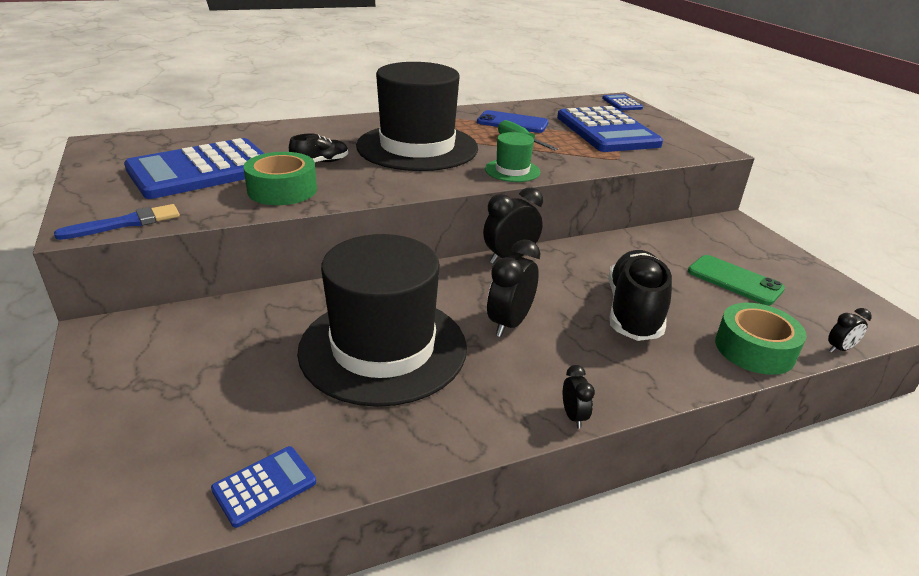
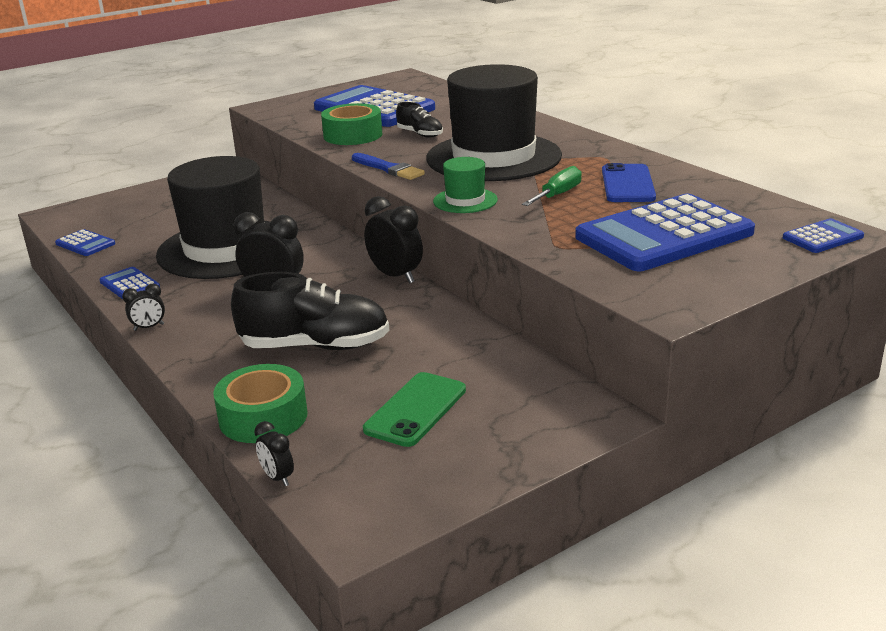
camera: 80 degrees right, 5 degrees down
blue brush [54,204,180,240] -> blue brush moved to [352,153,425,180]
none -> blue calculator [99,267,160,299]

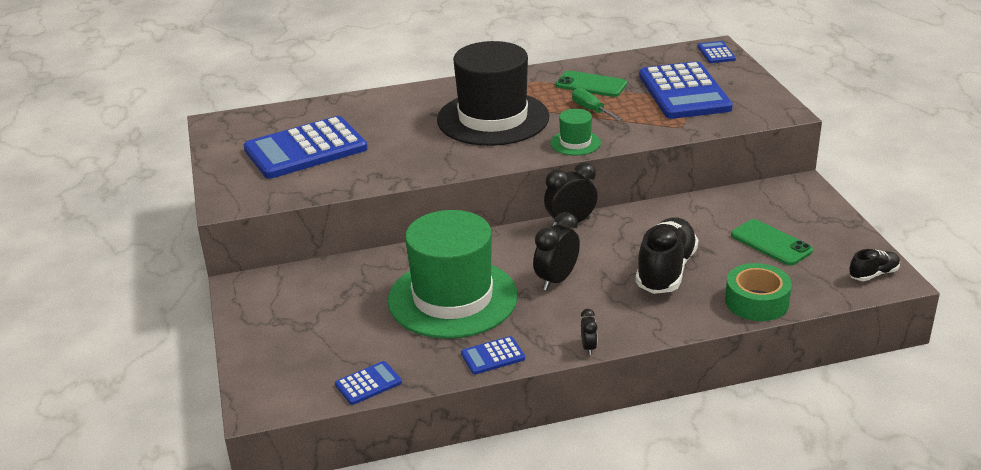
camera: 70 degrees left, 5 degrees up
black hat [156,156,271,279] -> green hat [388,210,518,339]
black clock [254,421,294,486] -> none
green tape [321,103,382,145] -> none
blue brush [352,153,425,180] -> none
black shoe [396,102,443,138] -> black shoe moved to [849,249,900,281]
blue phone [602,163,656,202] -> green phone [555,71,627,97]

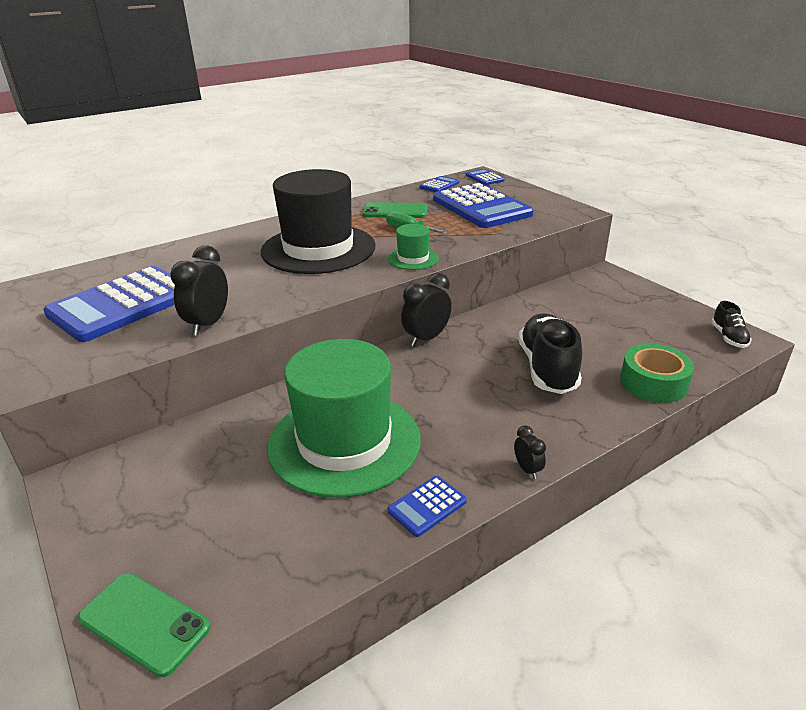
camera: 20 degrees left, 0 degrees up
blue calculator [335,361,402,405] -> blue calculator moved to [419,176,459,192]
black clock [533,212,580,290] -> black clock moved to [170,245,228,335]
green phone [731,219,813,266] -> green phone moved to [78,573,211,677]
black shoe [849,249,900,281] -> black shoe turned 135 degrees clockwise [712,301,752,348]

